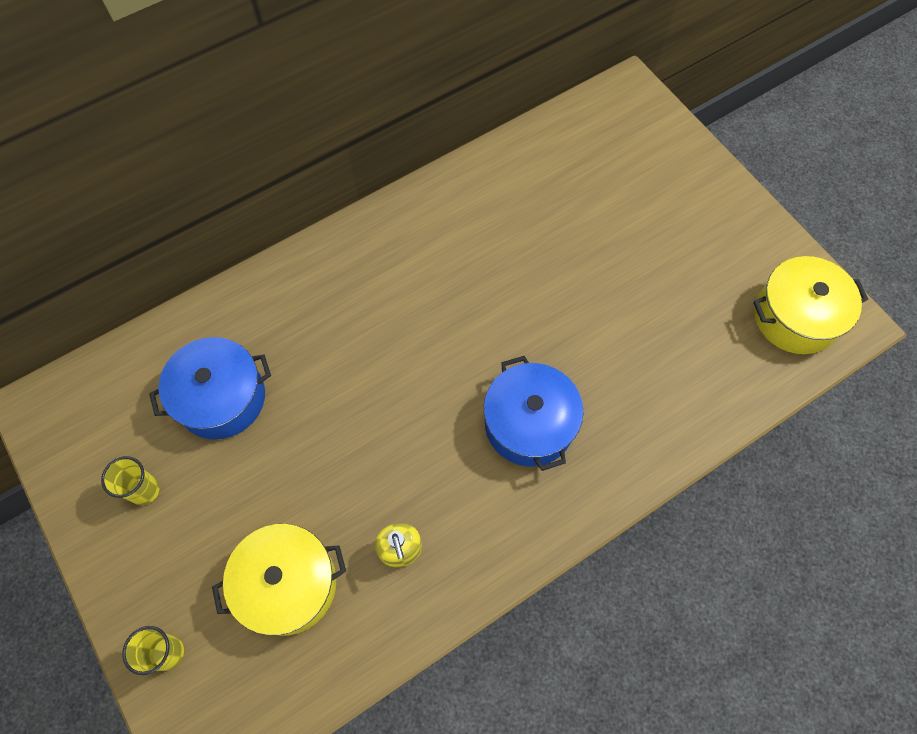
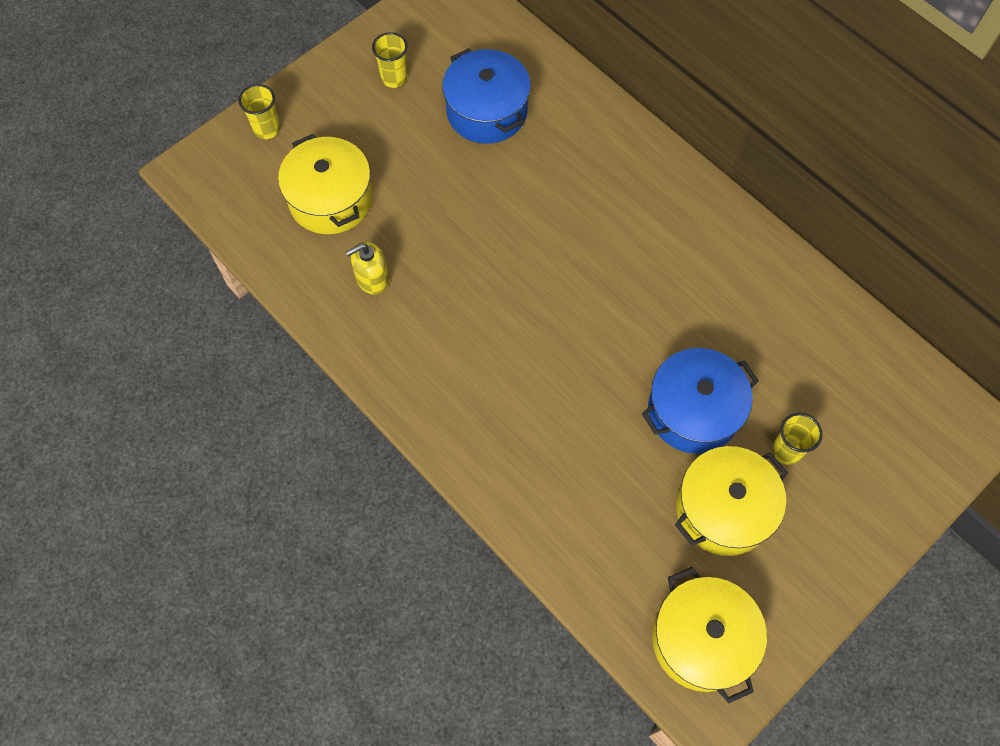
camera: 80 degrees right, 0 degrees up
blue pot [484,356,583,471] -> blue pot moved to [642,348,758,454]
none -> yellow pot [675,446,788,556]
none -> yellow cup [772,413,823,465]

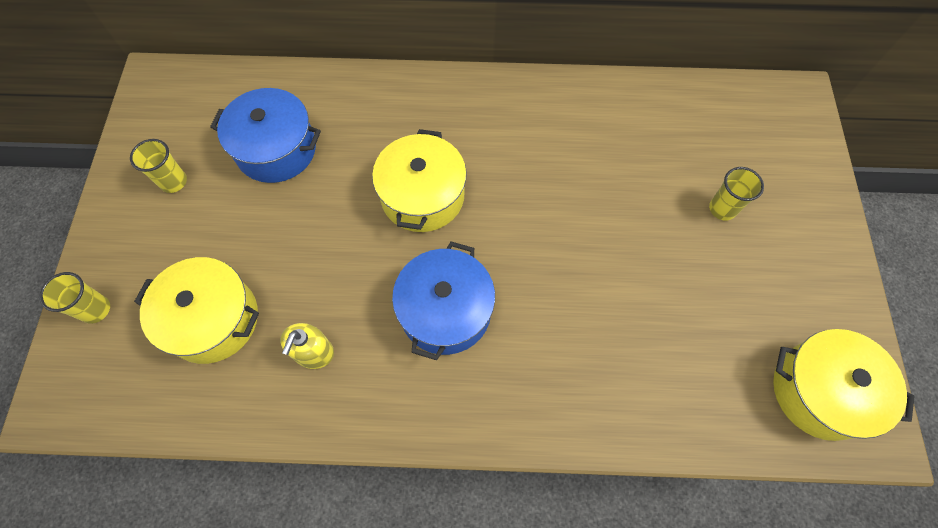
camera: 45 degrees left, 0 degrees up
blue pot [642,348,758,454] -> blue pot moved to [392,241,495,360]
yellow pot [675,446,788,556] -> yellow pot moved to [372,129,467,232]

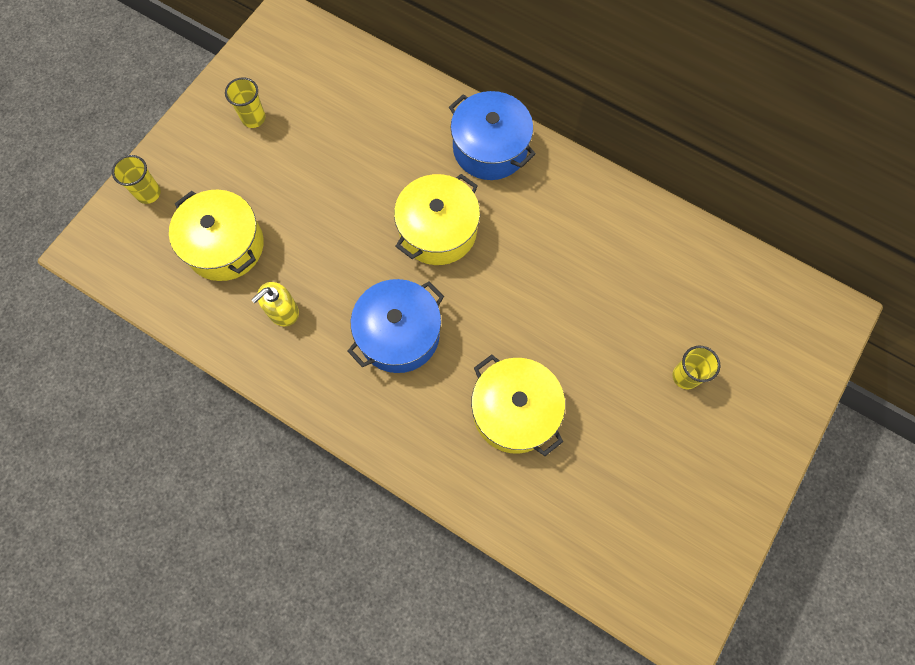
camera: 30 degrees right, 5 degrees up
blue pot [210,88,321,183] -> blue pot moved to [449,91,536,180]
yellow pot [773,329,915,441] -> yellow pot moved to [471,354,565,456]

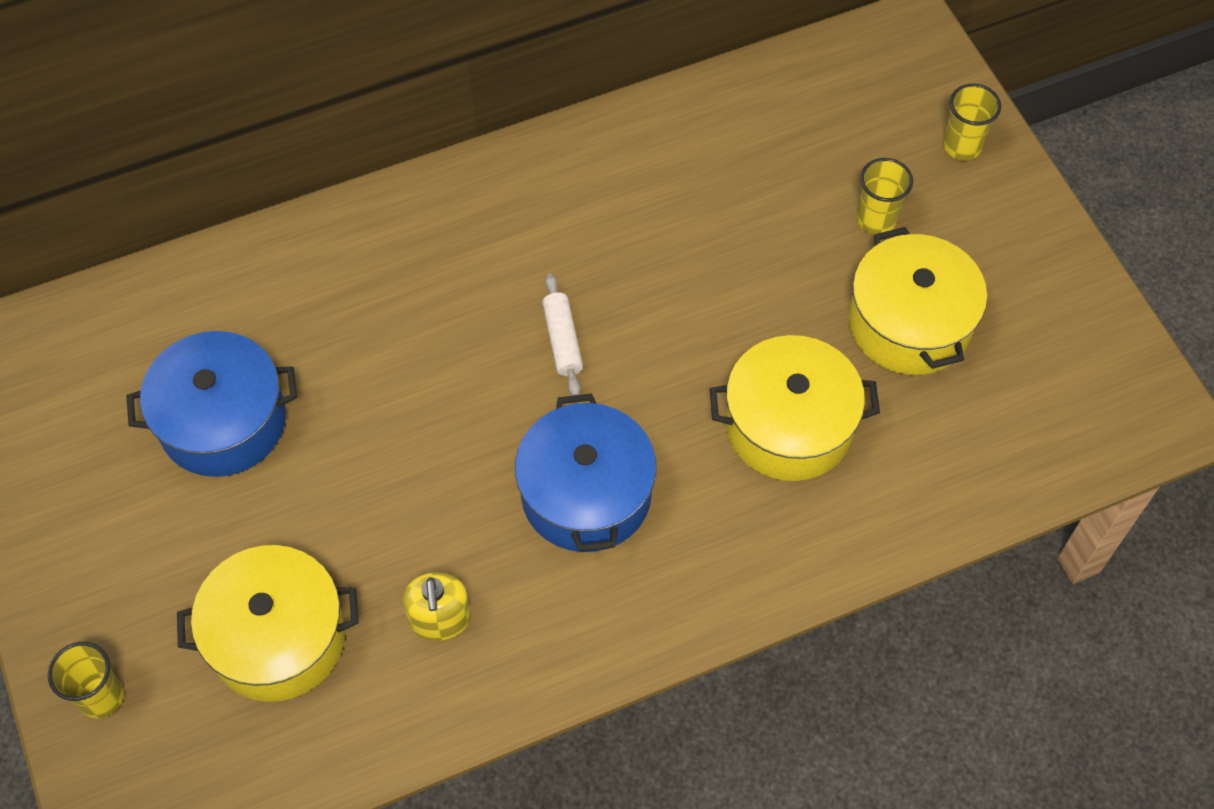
camera: 55 degrees left, 10 degrees down
yellow cup [225,77,266,128] -> yellow cup moved to [943,84,1001,161]
yellow pot [394,174,480,265] -> yellow pot moved to [849,227,987,375]
blue pot [449,91,536,180] -> blue pot moved to [126,331,297,477]
none -> white rolling pin [542,274,583,396]

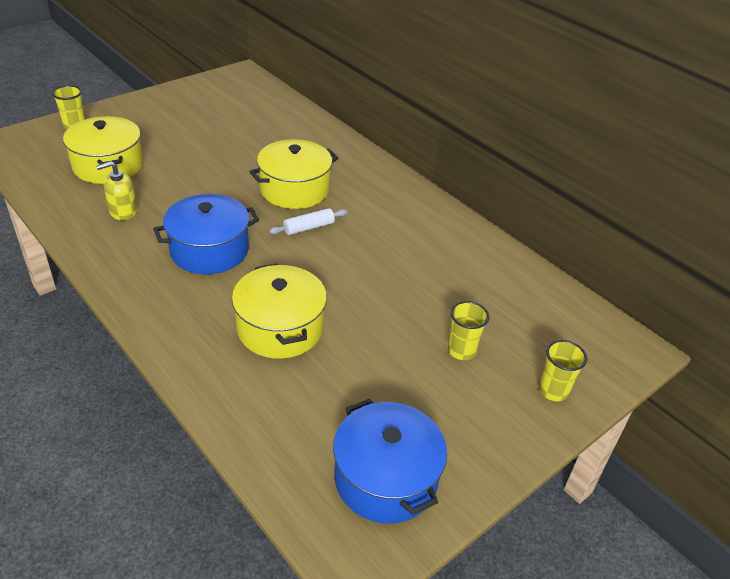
camera: 70 degrees right, 20 degrees down
blue pot [126,331,297,477] -> blue pot moved to [333,399,447,524]
yellow pot [849,227,987,375] -> yellow pot moved to [250,139,338,209]

